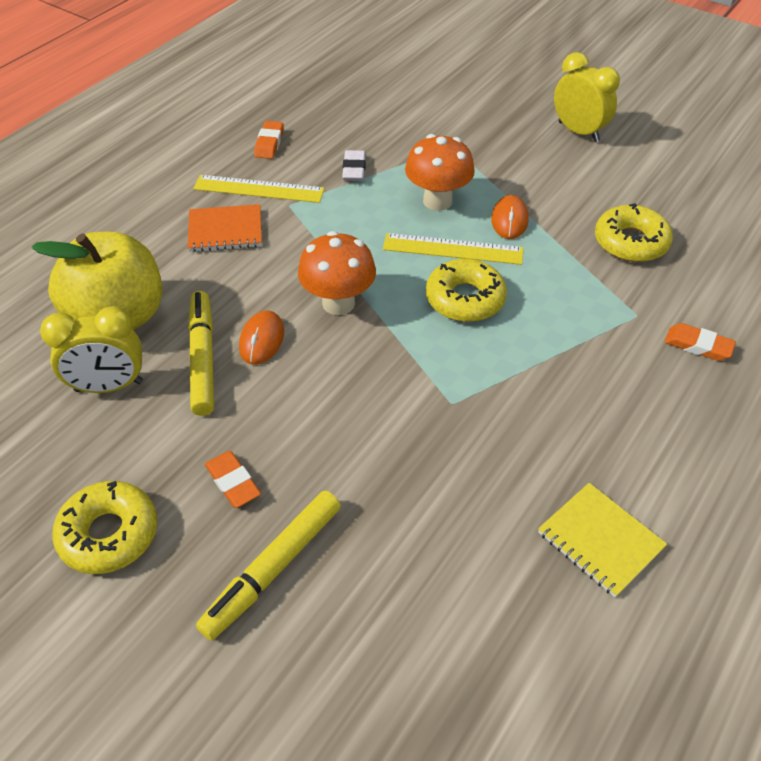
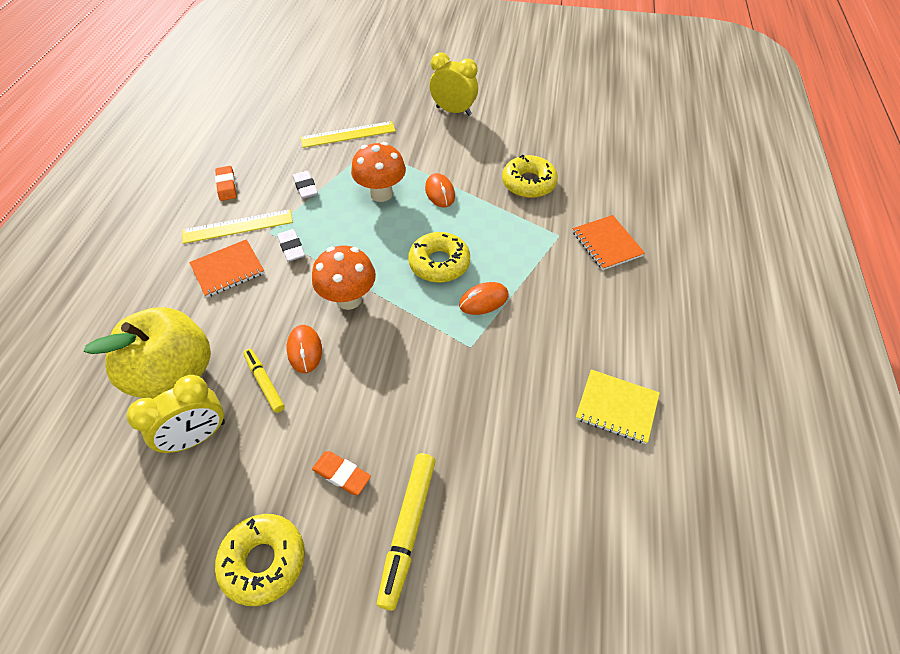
camera: 25 degrees left, 5 degrees up
yellow marker [188,291,214,416] -> yellow marker [243,349,285,413], size x0.62
yellow ruler [383,233,524,265] -> yellow ruler moved to [300,121,396,148]
orange eraser [664,323,736,361] -> orange notebook [572,215,645,270]
none -> white eraser [277,229,305,262]
none -> orange mouse [459,282,509,315]

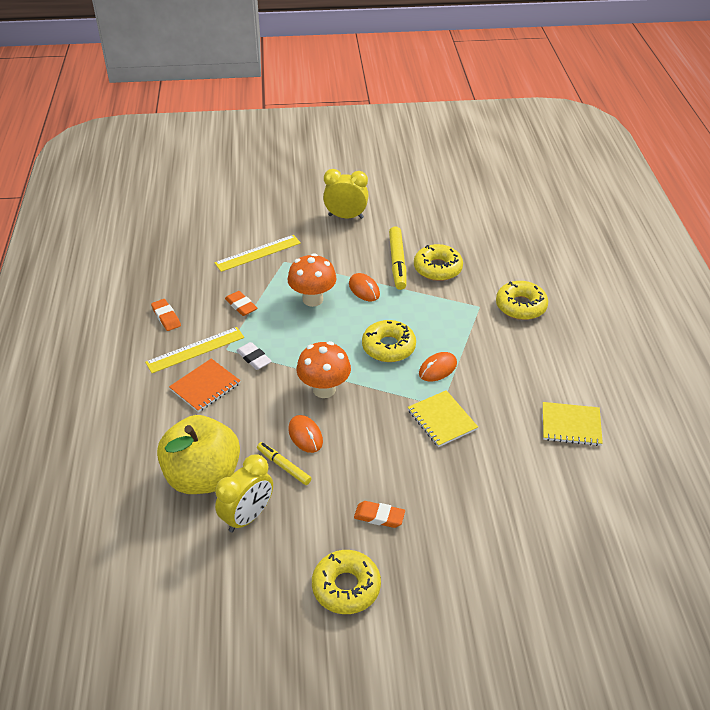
camera: 15 degrees left, 10 degrees down
white eraser [293,171,318,199] -> orange eraser [225,291,257,316]
yellow marker [377,453,436,611] -> yellow marker moved to [389,226,406,290]
orange notebook [572,215,645,270] -> yellow donut [496,281,548,320]
none -> yellow notebook [408,390,478,447]

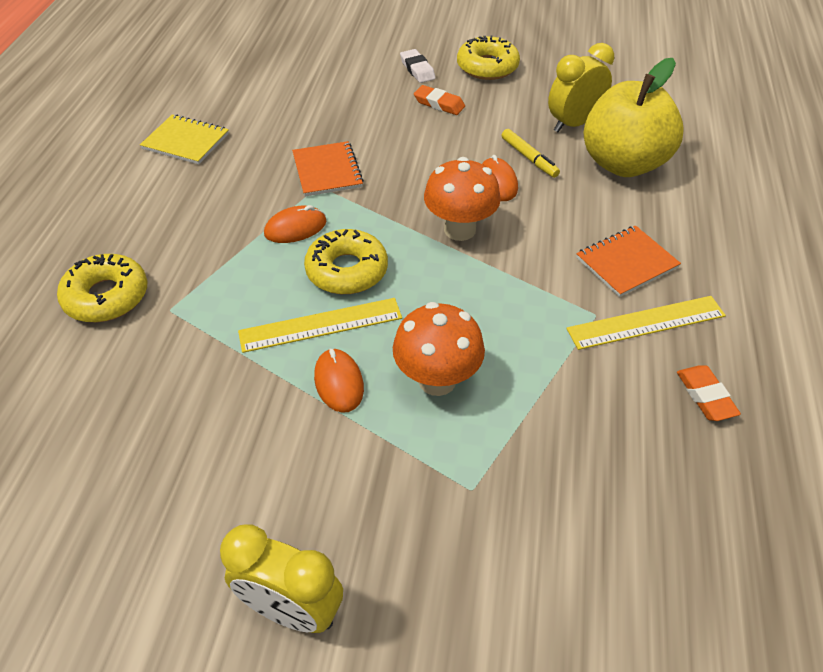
camera: 165 degrees left, 5 degrees up
yellow ruler [214,235,301,272] -> yellow ruler moved to [238,298,402,353]
orange eraser [225,291,257,316] -> none
white eraser [236,342,272,370] -> white eraser moved to [400,49,436,83]
yellow marker [389,226,406,290] -> none
yellow notebook [408,390,478,447] -> orange notebook [292,141,364,196]
yellow donut [414,244,463,281] -> none

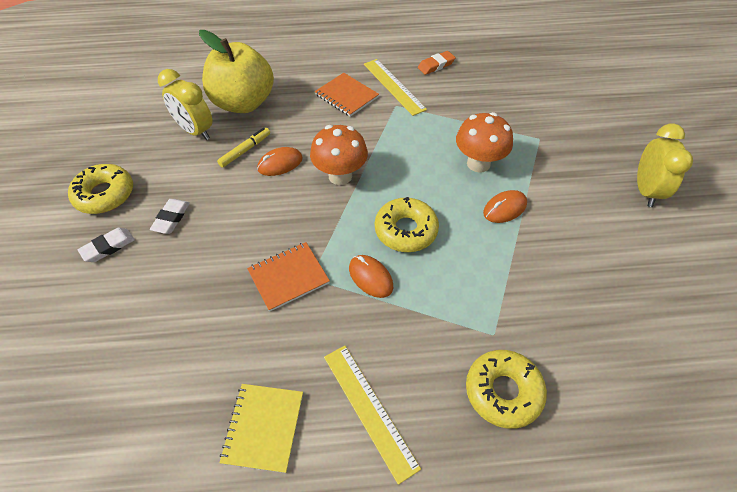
camera: 105 degrees left, 5 degrees up
yellow ruler [238,298,402,353] -> yellow ruler moved to [324,346,421,485]
orange eraser [414,85,465,115] -> white eraser [150,199,190,234]

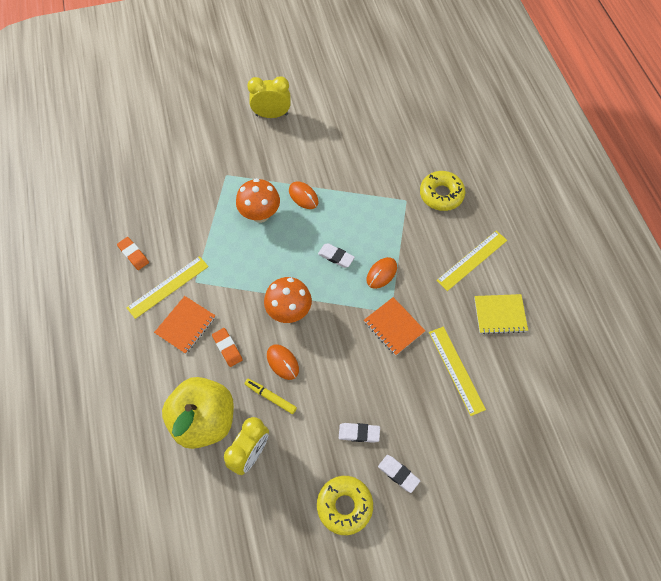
camera: 100 degrees left, 10 degrees up
yellow donut [375,197,439,252] -> white eraser [318,243,355,268]
none -> orange eraser [212,328,243,367]
none -> yellow ruler [429,327,486,416]

